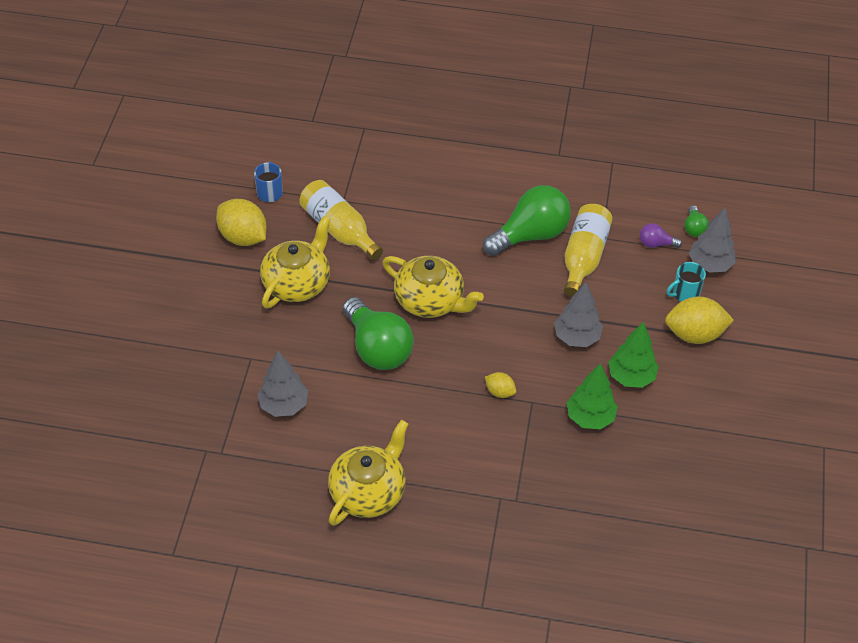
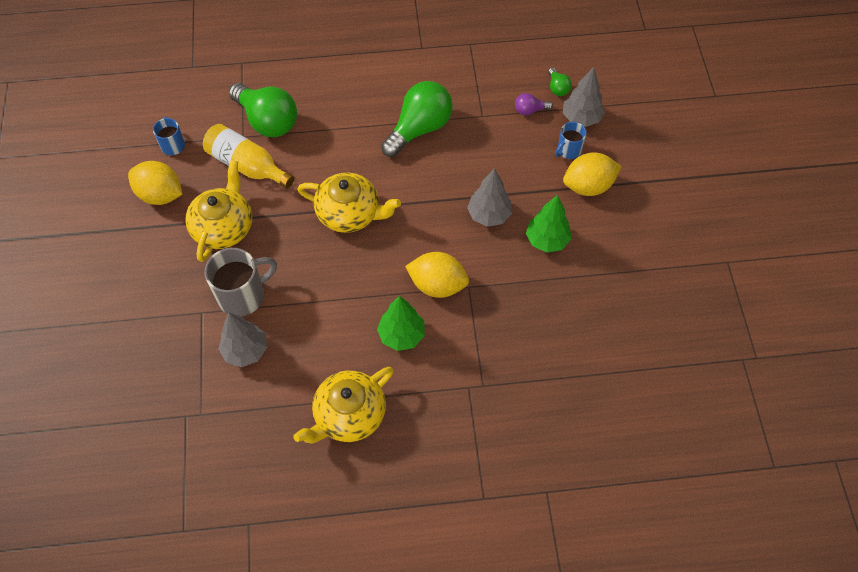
camera: 15 degrees left, 10 degrees up
yellow teapot [328,420,408,526] -> yellow teapot turned 150 degrees counterclockwise [293,367,394,443]
green light bulb [343,297,414,370] -> green light bulb moved to [229,83,297,137]
yellow lemon [485,372,516,398] -> yellow lemon [405,252,469,298], size x1.95
yellow bottle [564,204,613,297] -> none
green tree [567,363,618,429] -> green tree moved to [377,296,425,351]
turquoise mug [667,262,706,301] -> blue mug [555,122,587,159]
none -> grey mug [204,248,277,316]

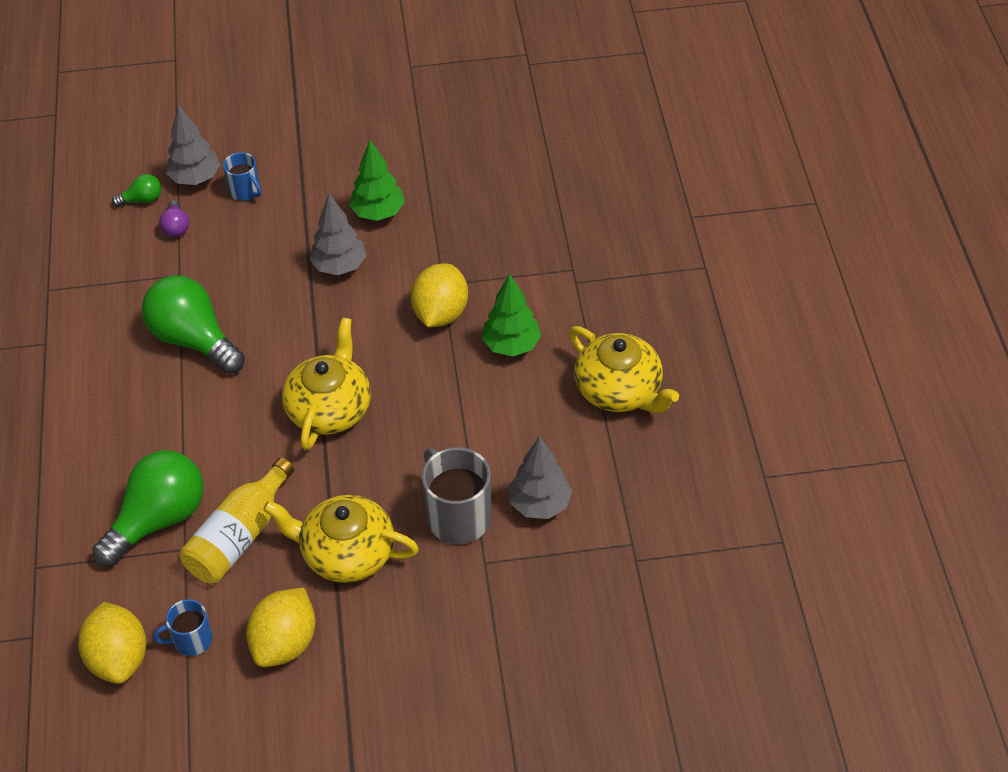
camera: 90 degrees left, 10 degrees down
yellow lemon [563,153,622,196] -> yellow lemon moved to [78,602,146,684]

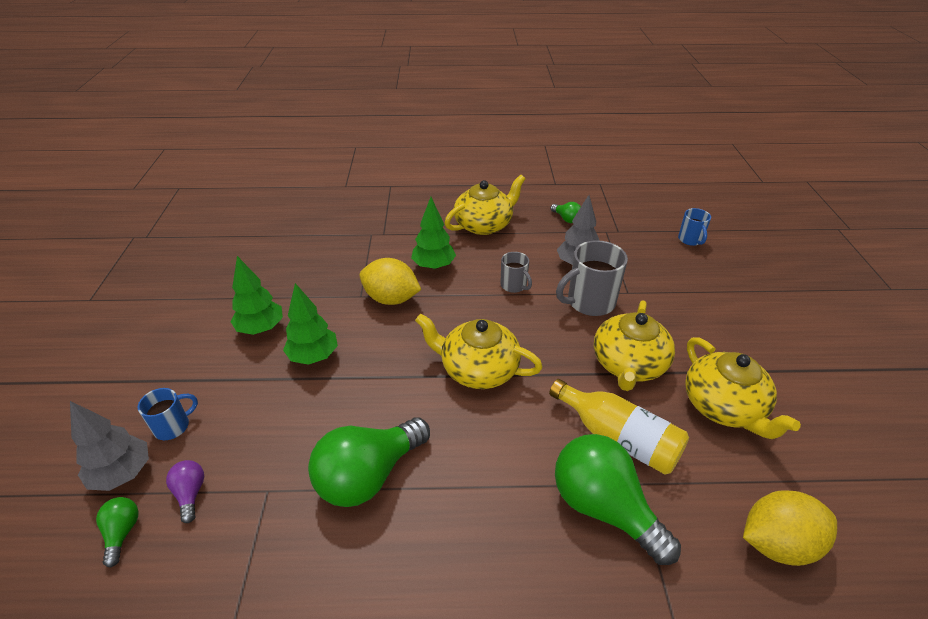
camera: 85 degrees left, 10 degrees down
blue mug [153,599,213,656] -> blue mug moved to [678,208,711,246]
purple light bulb [159,200,189,237] -> purple light bulb turned 105 degrees counterclockwise [166,460,204,523]
yellow lemon [246,588,315,667] -> yellow teapot [685,337,801,439]
grey tree [309,194,366,275] -> green tree [283,283,338,365]
none -> grey mug [500,252,532,293]
none -> green light bulb [550,202,581,223]

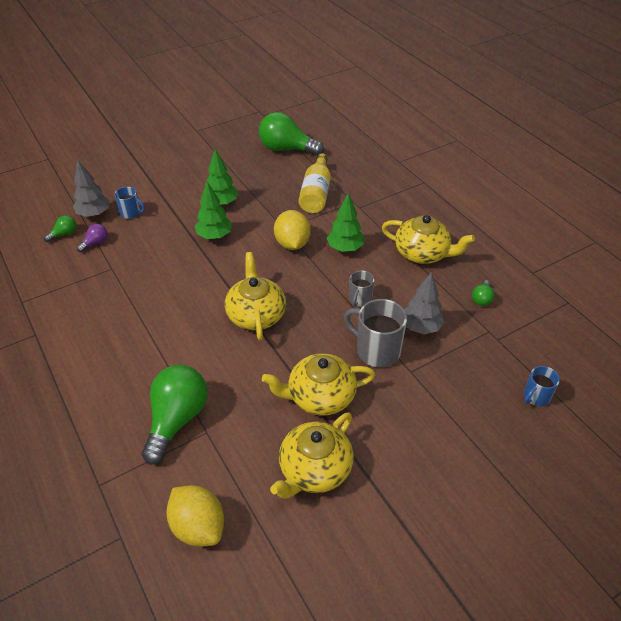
camera: 60 degrees right, 5 degrees up
green light bulb [308,417,430,507] -> green light bulb moved to [259,112,324,156]
yellow bottle [549,379,689,474] -> yellow bottle moved to [298,153,331,213]

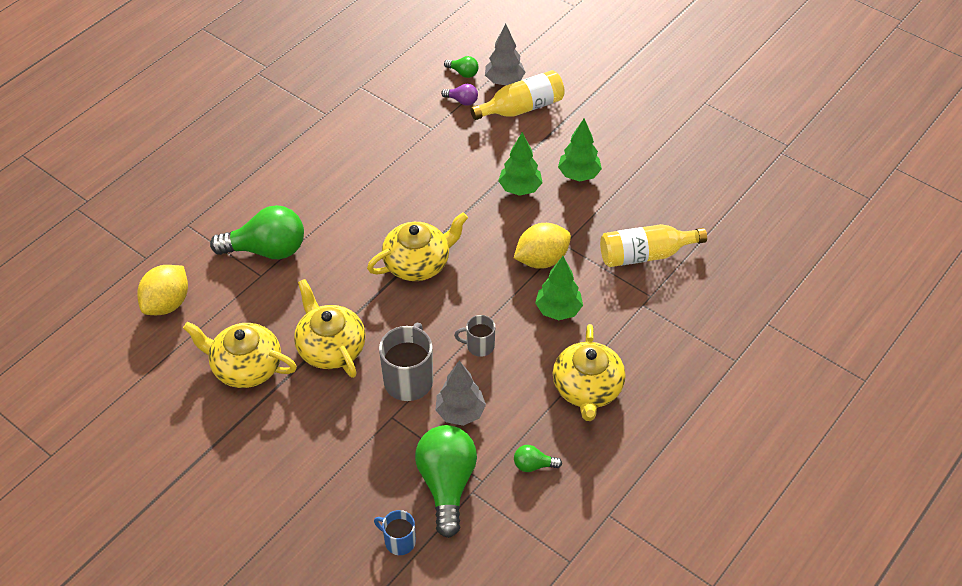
camera: 70 degrees right, 5 degrees up
blue mug [115,187,145,219] -> yellow bottle [470,70,565,120]
green light bulb [259,112,324,156] -> green light bulb moved to [415,425,477,538]

